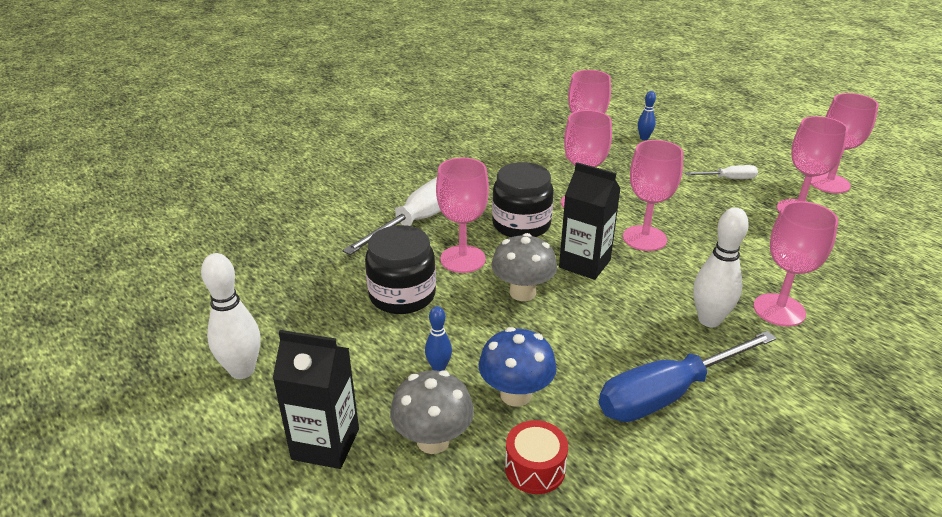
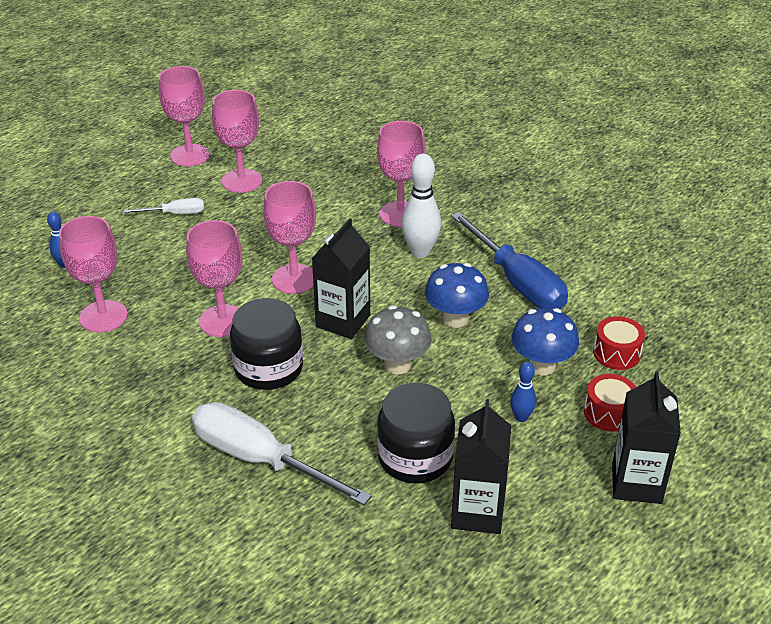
camera: 95 degrees left, 5 degrees up
white bowling pin [201,253,260,379] -> none
grey mushroom [390,370,474,454] -> red drum [584,374,636,432]
pink goblet [436,158,489,273] -> none
white screwdriver [685,165,758,179] -> white screwdriver turned 90 degrees clockwise [124,198,204,214]
none -> blue mushroom [425,263,489,328]
none -> black carton [451,399,511,534]

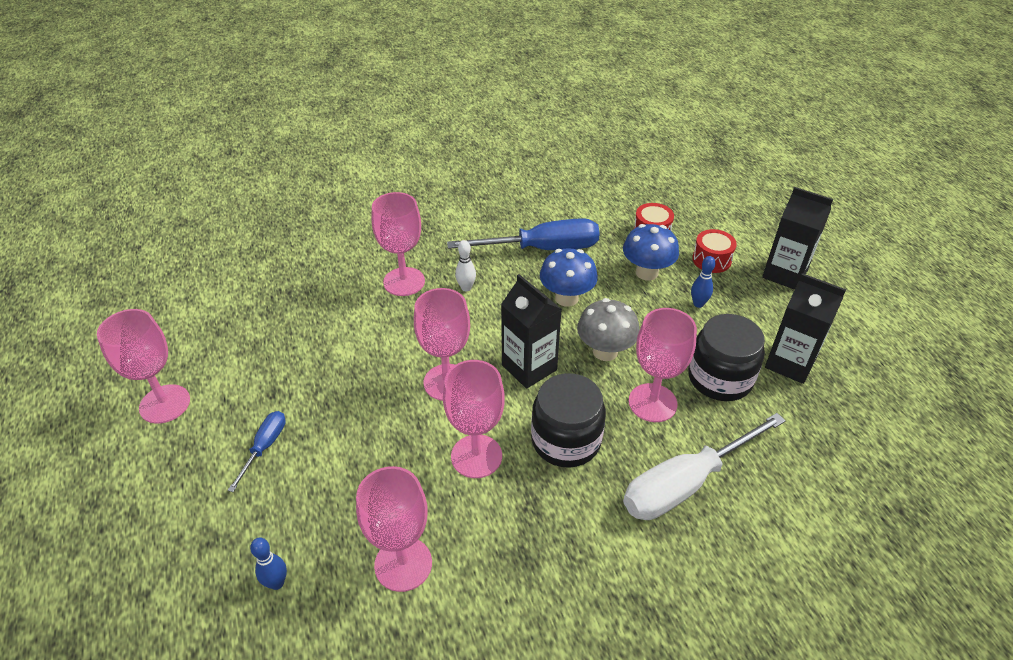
camera: 65 degrees left, 5 degrees up
white screwdriver [124,198,204,214] -> blue screwdriver [228,411,286,492]
pink goblet [212,90,262,193] -> pink goblet moved to [629,308,697,422]
white bowling pin [401,153,441,258] -> white bowling pin [455,240,476,291], size x0.55

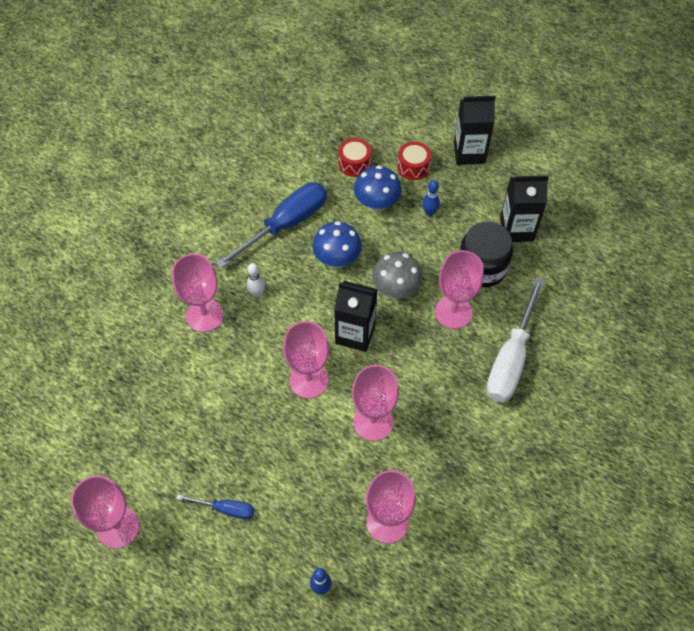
camera: 35 degrees left, 15 degrees up
blue screwdriver [228,411,286,492] -> blue screwdriver turned 120 degrees clockwise [176,494,254,519]
black jar [531,373,606,468] -> none

